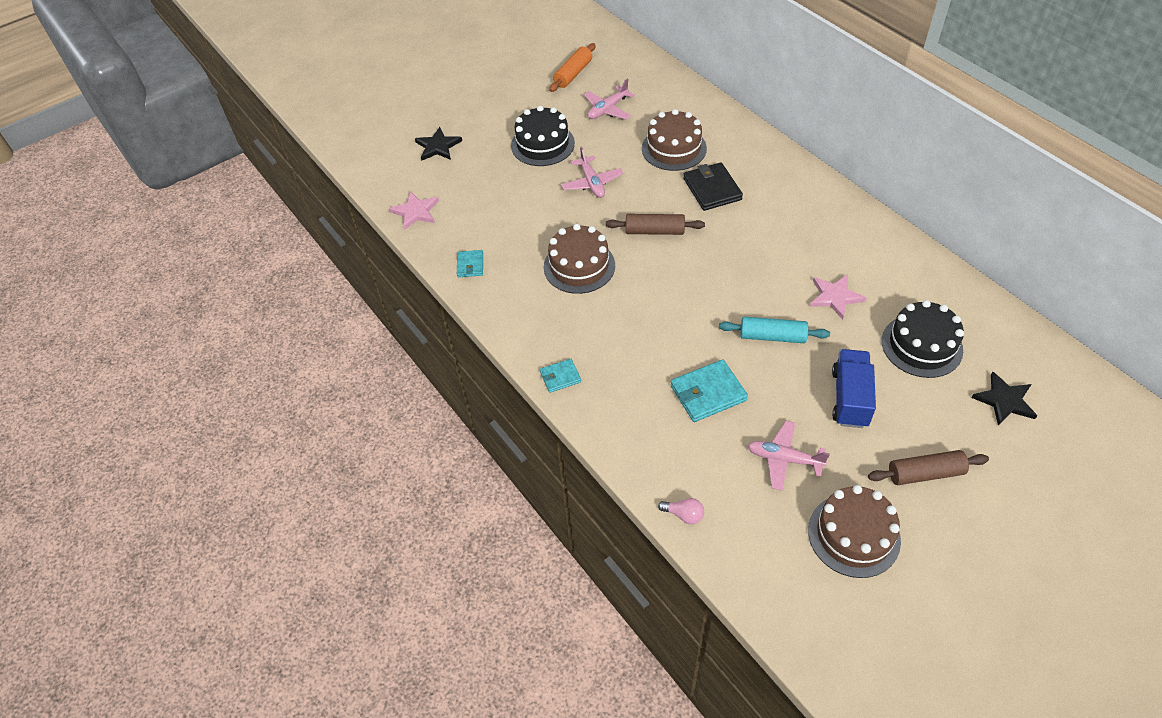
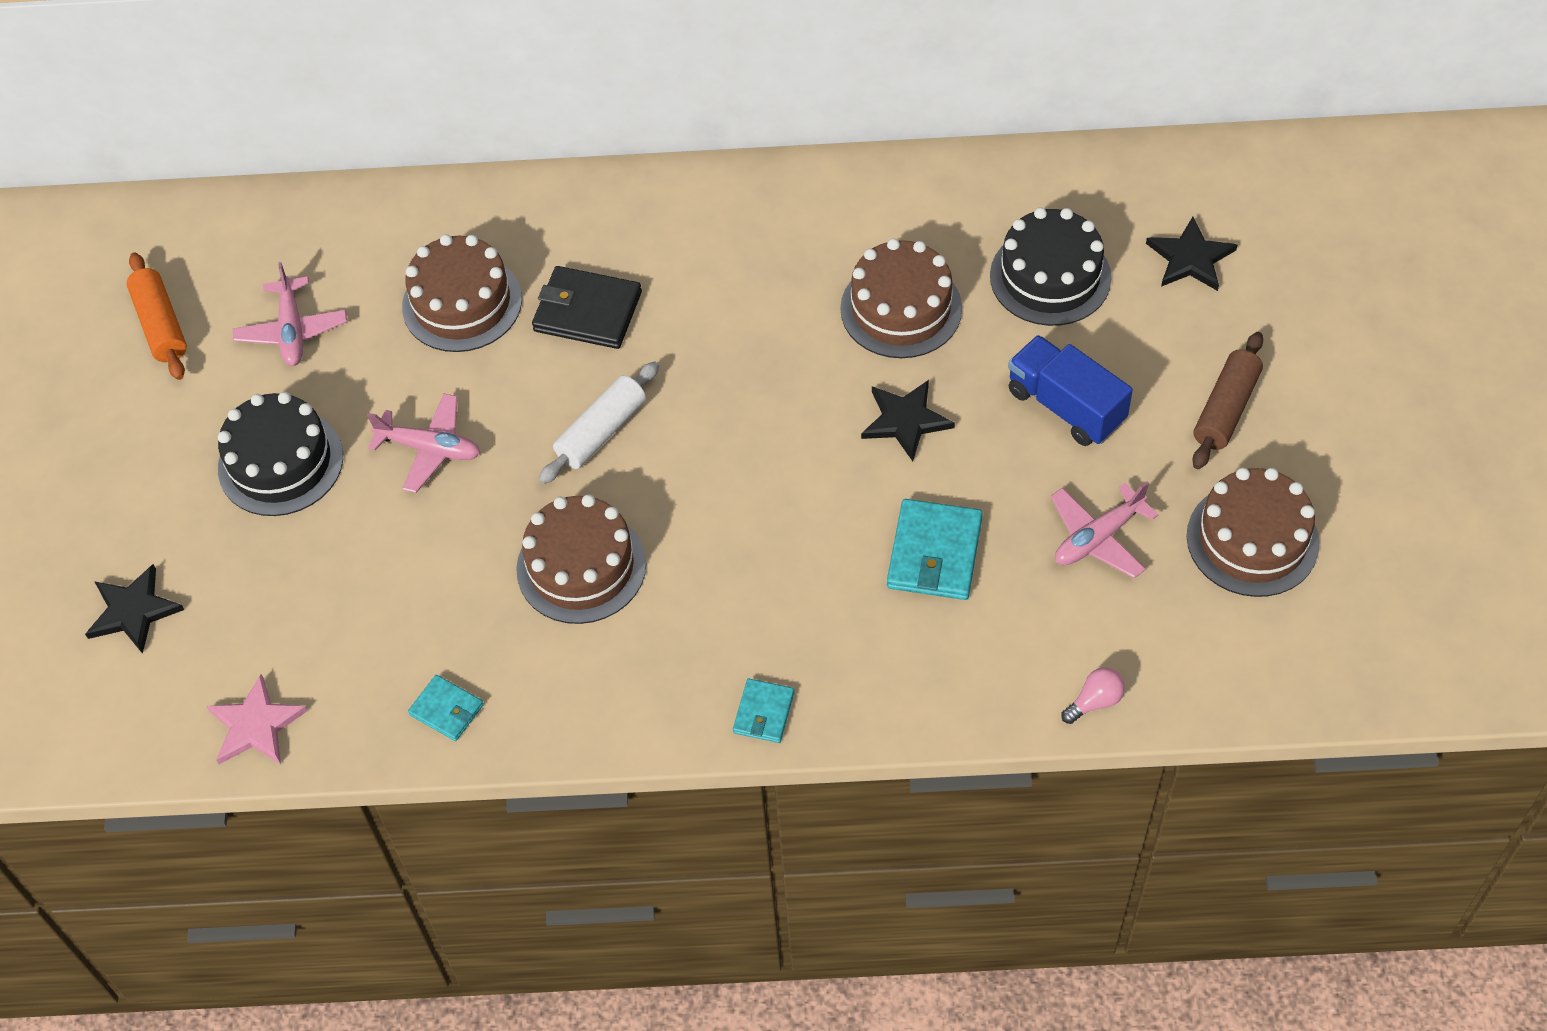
camera: 55 degrees left, 5 degrees up
brown rolling pin [606,214,705,235] -> white rolling pin [539,362,659,484]
turquoise rolling pin [719,317,830,343] -> black star [861,380,955,461]
pink star [810,274,867,320] -> brown cake [840,238,962,358]

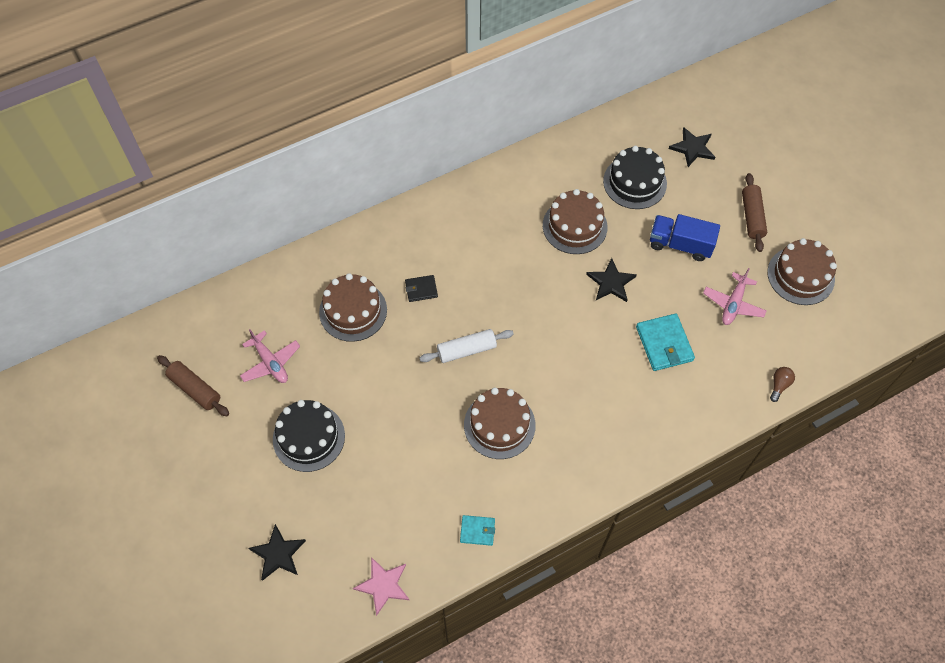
camera: 30 degrees left, 5 degrees up
orange rolling pin [127,252,187,380] -> brown rolling pin [157,355,229,416]
pink plane [367,394,480,493] -> none
black wallet [532,266,642,349] -> black wallet [405,275,438,302], size x0.58
white rolling pin [539,362,659,484] -> white rolling pin turned 60 degrees clockwise [420,329,514,363]
turquoise wallet [733,679,794,743] -> none
pink light bulb [1062,667,1125,724] -> brown light bulb [770,367,795,402]

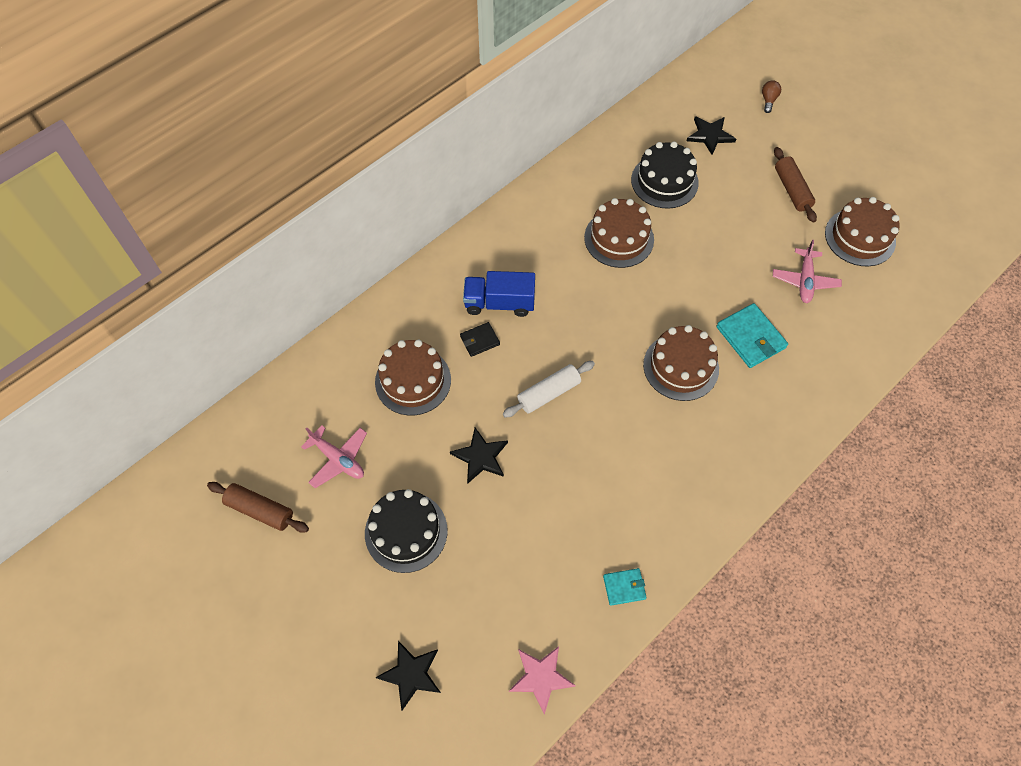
camera: 15 degrees left, 0 degrees up
brown cake [464,388,536,459] -> brown cake moved to [643,325,719,401]
black star [586,258,637,302] -> black star moved to [450,428,508,484]
blue truck [650,214,720,261] -> blue truck moved to [463,271,535,317]
brown light bulb [770,367,795,402] -> brown light bulb moved to [762,80,781,113]

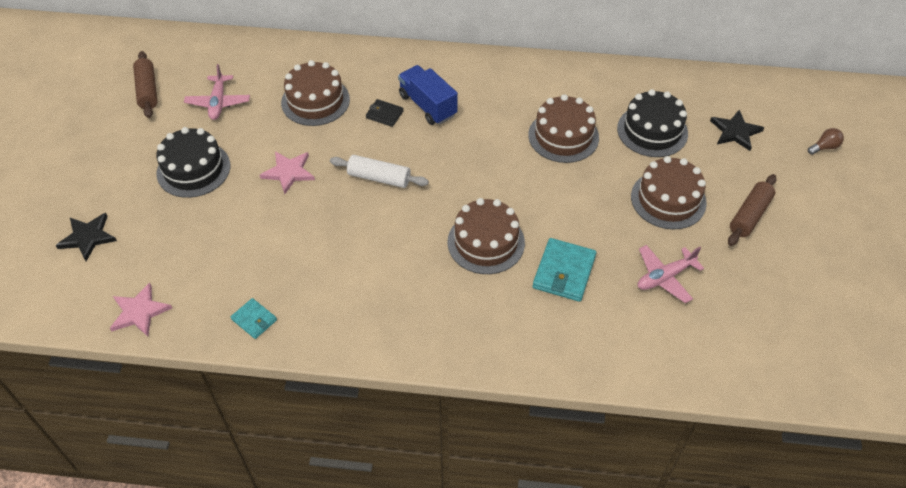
camera: 50 degrees right, 10 degrees down
black star [450,428,508,484] -> pink star [260,151,315,194]
brown cake [825,197,900,266] -> brown cake moved to [631,156,707,229]

